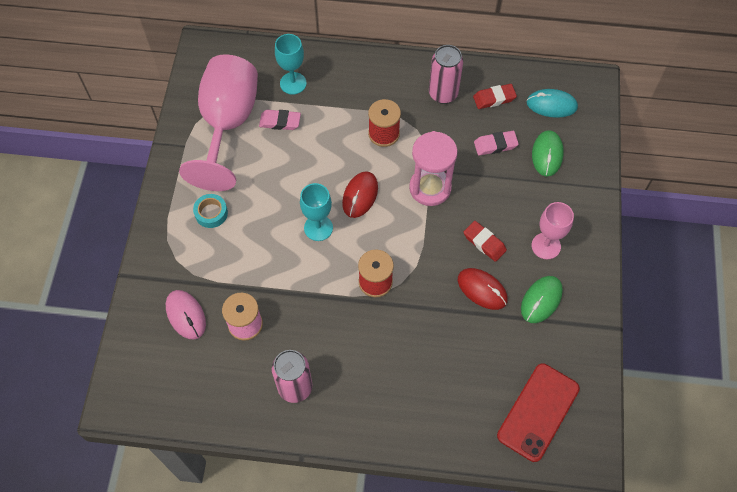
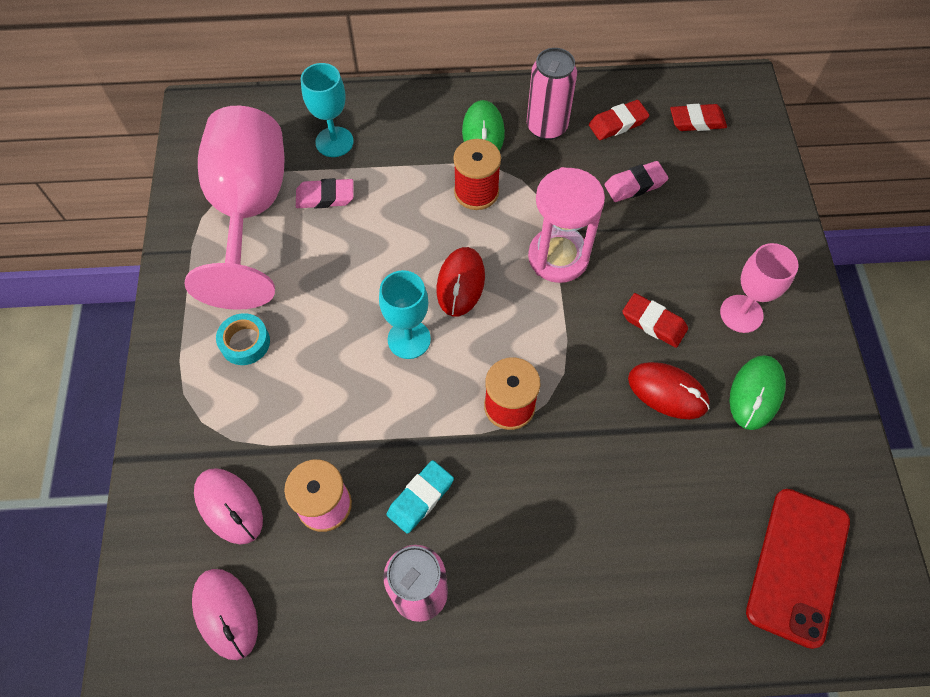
camera: 10 degrees left, 0 degrees up
turquoise mouse [526,89,578,118] -> red eraser [670,104,727,131]
green mouse [532,130,564,176] -> green mouse moved to [462,100,505,151]
none -> pink mouse [192,569,258,660]
none -> turquoise eraser [386,460,454,534]

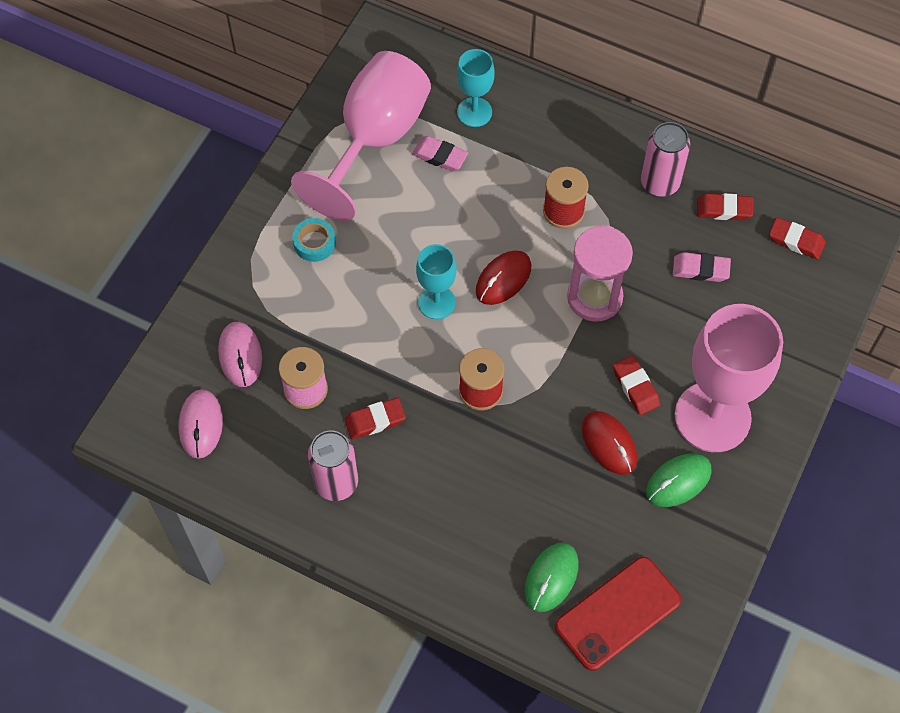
camera: 30 degrees right, 0 degrees up
turquoise eraser [386,460,454,534] -> red eraser [345,398,406,439]
green mouse [462,100,505,151] -> green mouse moved to [524,542,579,612]
pink goblet [720,243,799,333] -> pink goblet [675,304,783,452], size x1.96

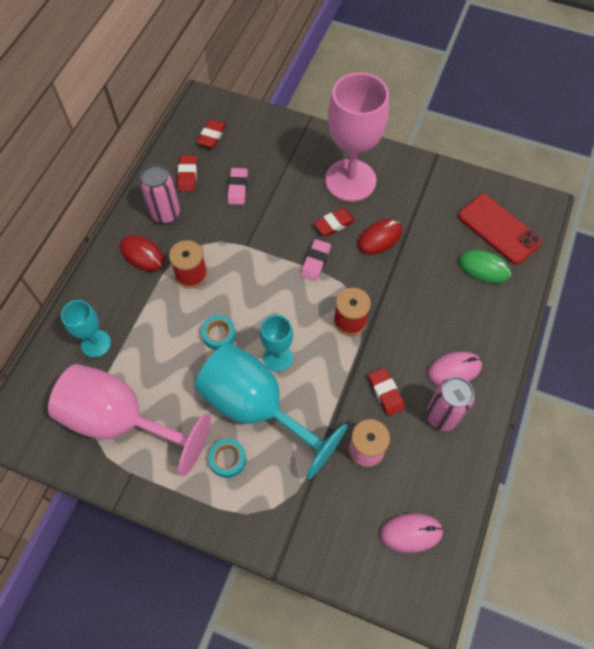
camera: 95 degrees left, 0 degrees up
pink mouse [218,322,262,387] -> pink mouse moved to [428,352,482,385]
pink eraser [412,136,468,171] -> pink eraser moved to [301,239,331,281]
red mouse [476,250,531,305] -> red mouse moved to [120,235,164,271]
pink hourglass [567,226,633,322] -> none
green mouse [646,453,712,507] -> none
none -> turquoise goblet [195,343,348,479]
none -> turquoise tape [201,315,236,350]

